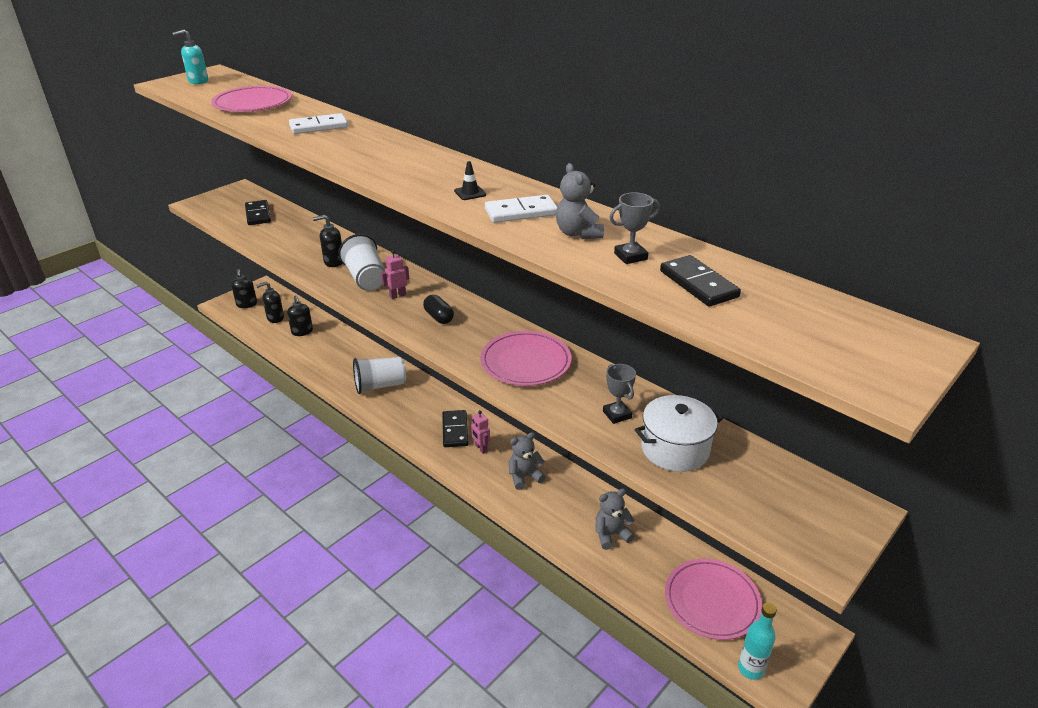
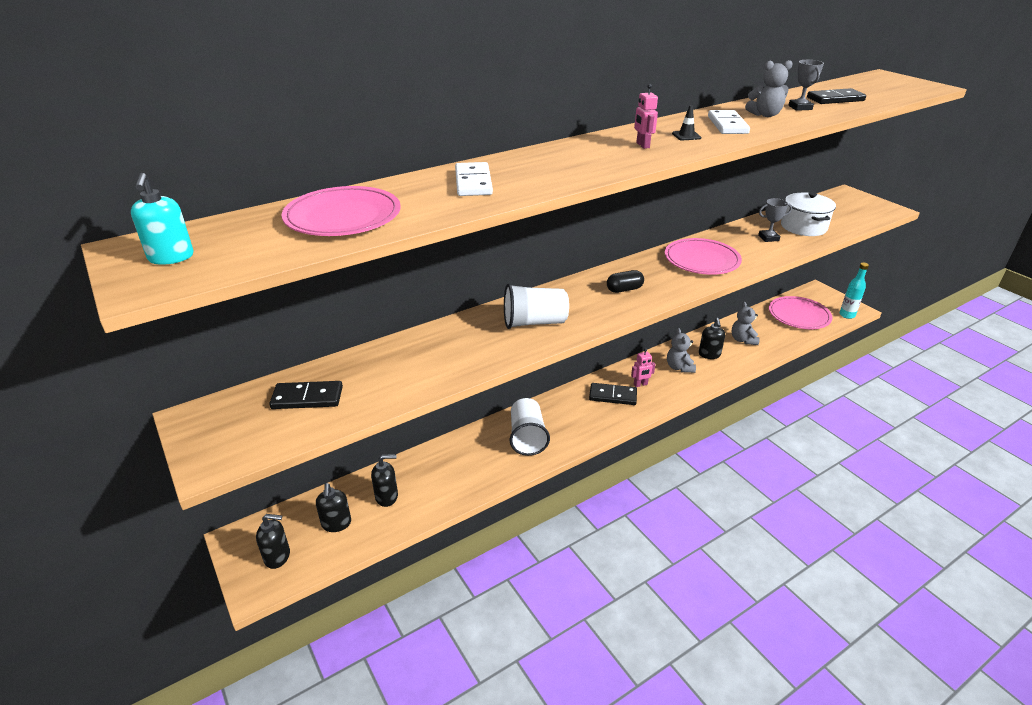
camera: 75 degrees left, 0 degrees up
black soap dispenser [313,215,343,267] -> black soap dispenser moved to [699,318,725,359]
pink robot [381,250,409,299] -> pink robot moved to [634,84,658,149]

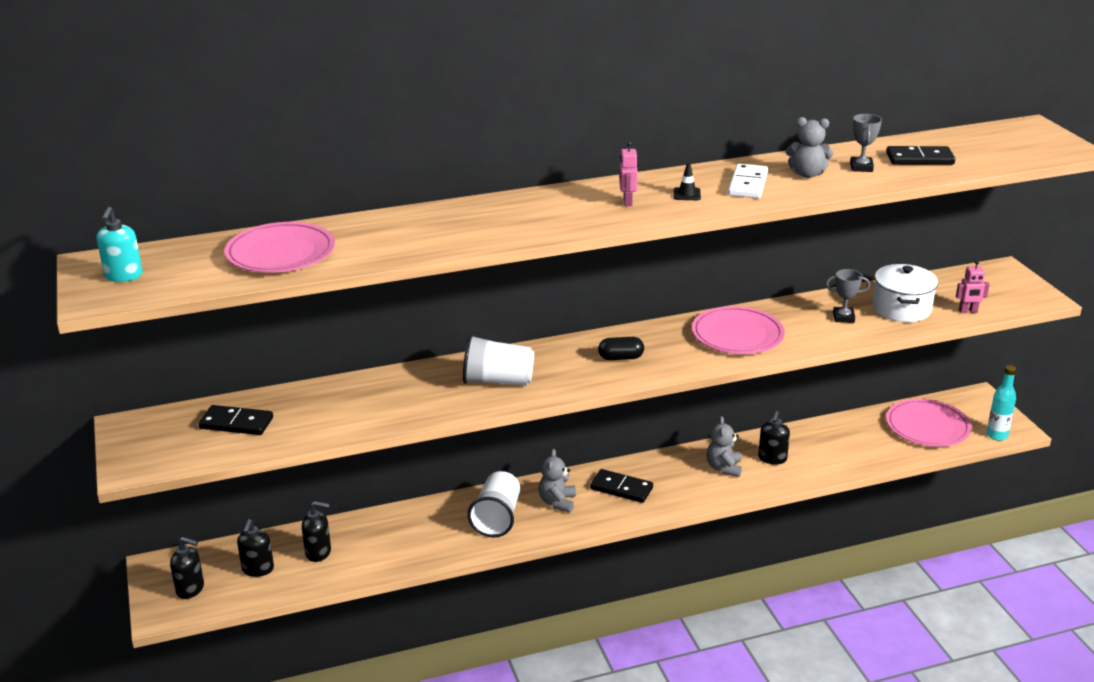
camera: 15 degrees right, 5 degrees down
white domino [455,162,493,196] -> none
pink robot [631,348,655,387] -> pink robot moved to [956,260,990,313]
grey teddy bear [732,302,760,345] -> grey teddy bear moved to [539,449,576,512]

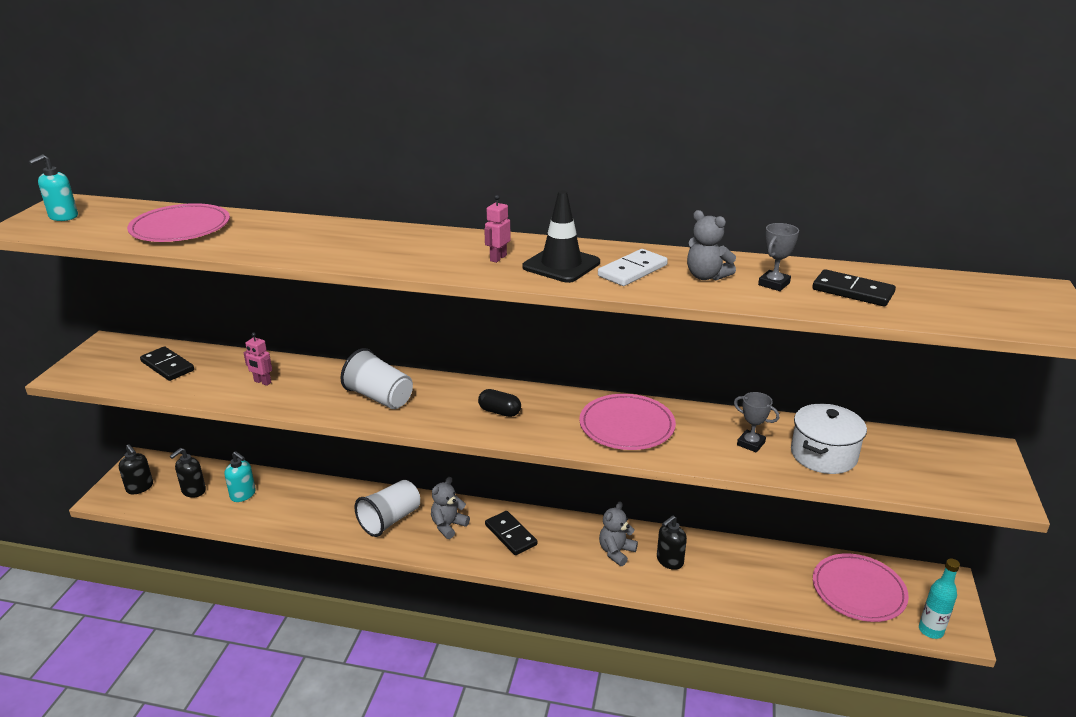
camera: 30 degrees right, 0 degrees up
black soap dispenser [302,501,331,562] -> turquoise soap dispenser [225,451,256,502]
black traffic cone [674,163,701,200] -> black traffic cone [522,190,600,283], size x2.19
pink robot [956,260,990,313] -> pink robot moved to [244,332,272,386]

